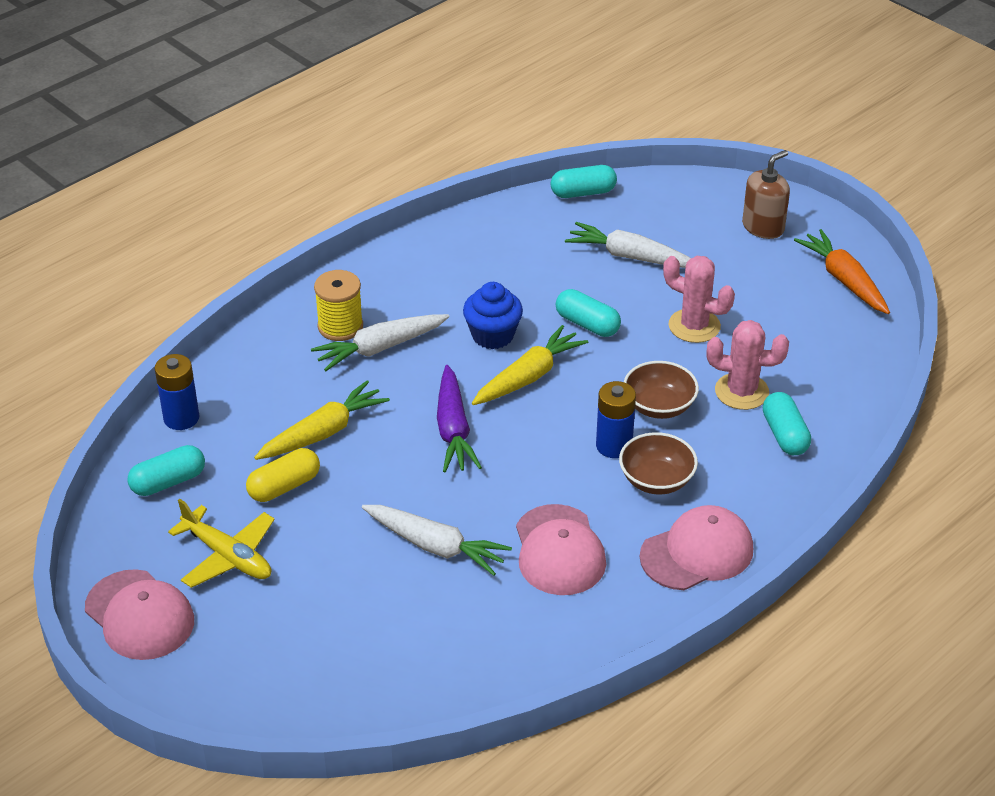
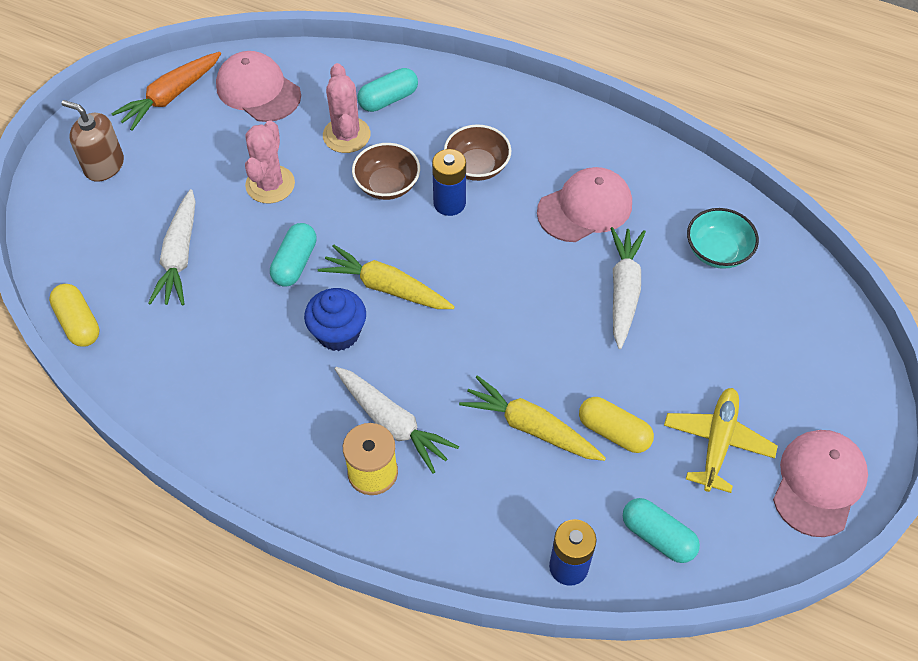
camera: 110 degrees left, 15 degrees up
purple carrot [437,365,482,472] -> none
turquoise capsule [551,165,617,198] -> yellow capsule [49,284,100,347]
pink cap [640,505,753,590] -> pink cap moved to [216,51,301,122]
none -> turquoise bowl [687,208,759,269]

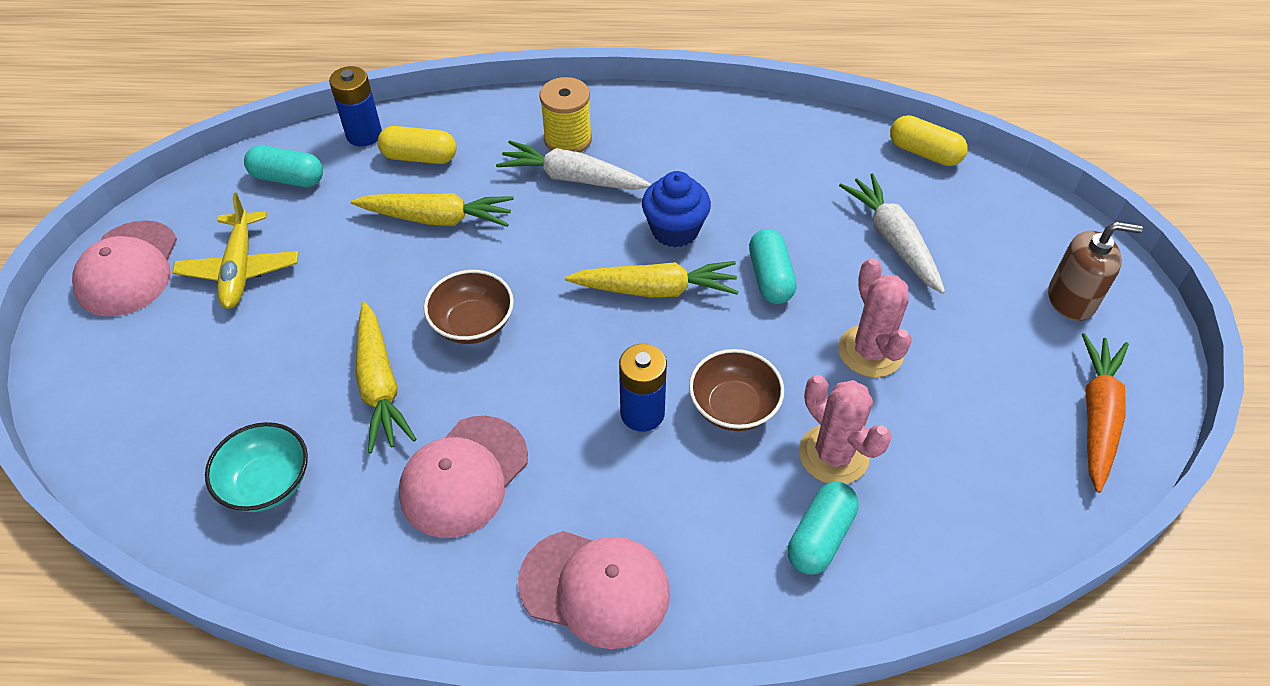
camera: 155 degrees right, 5 degrees down
pink cap [216,51,301,122] -> pink cap moved to [518,531,670,649]
brown bowl [444,124,511,181] -> brown bowl moved to [424,270,514,344]
yellow capsule [579,397,654,453] -> yellow capsule moved to [377,126,456,164]
white carrot [610,227,646,349] -> yellow carrot [356,302,416,453]

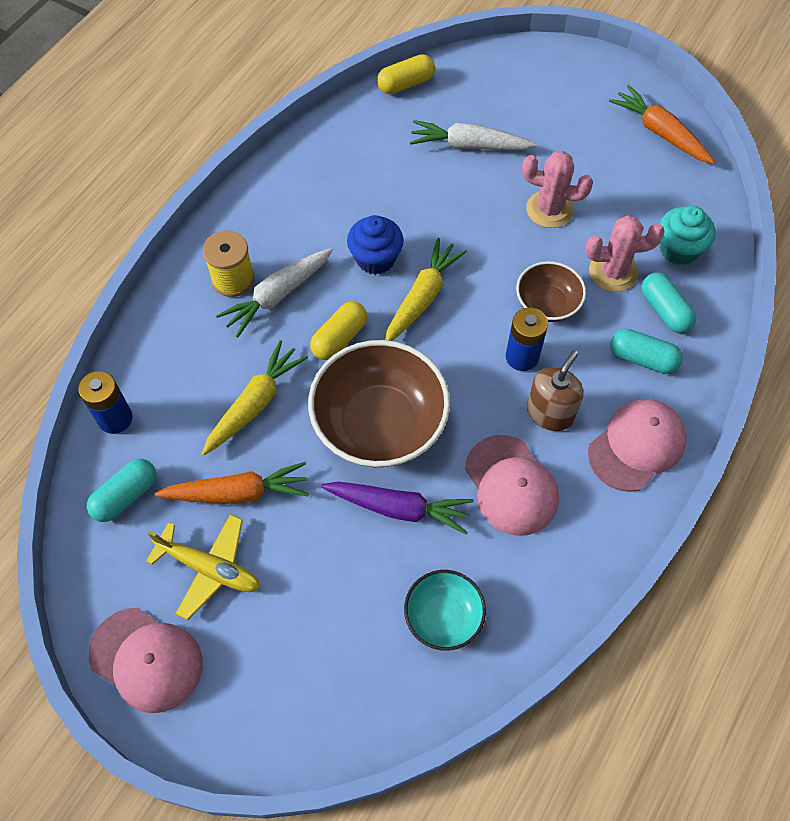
camera: 60 degrees left, 10 degrees up
yellow carrot [356,302,416,453] -> purple carrot [321,482,474,535]
yellow capsule [377,126,456,164] -> yellow capsule moved to [310,301,367,360]
brown bowl [424,270,514,344] -> brown bowl [308,340,450,467], size x1.87
turquoise capsule [749,229,797,304] -> turquoise capsule moved to [610,329,683,374]
brown soap dispenser [1048,222,1143,321] -> brown soap dispenser moved to [527,350,583,431]
none -> orange carrot [155,462,309,504]
none -> turquoise cupcake [659,206,716,265]

